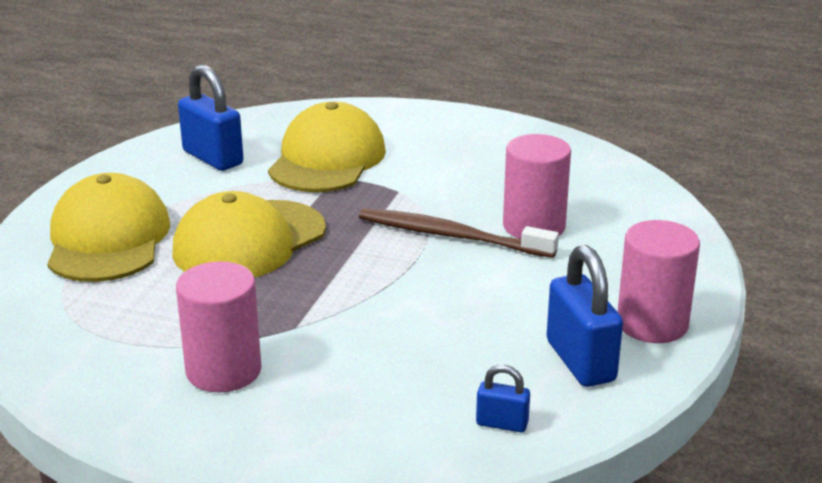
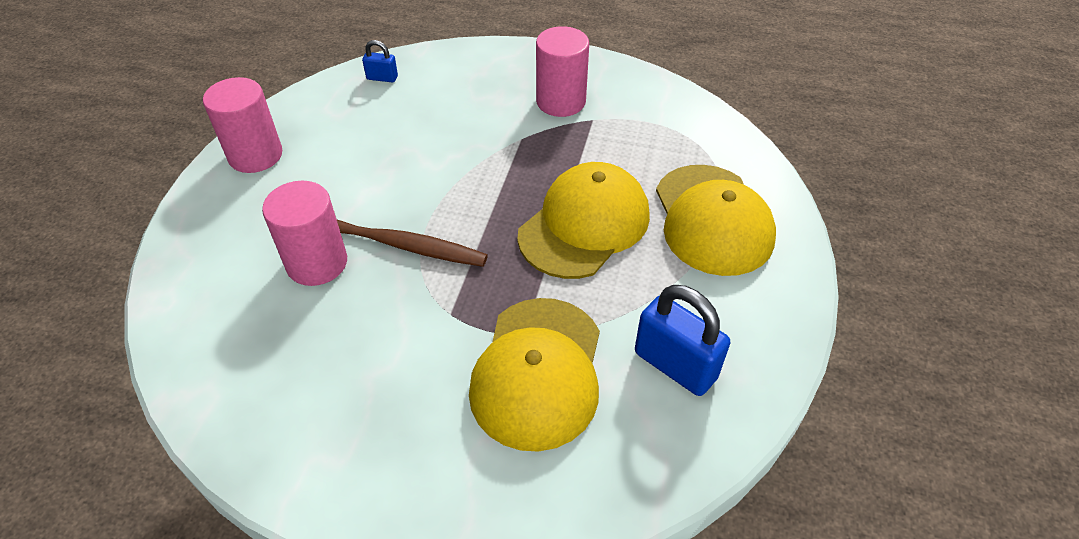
camera: 175 degrees right, 20 degrees up
blue padlock [547,245,623,387] -> none

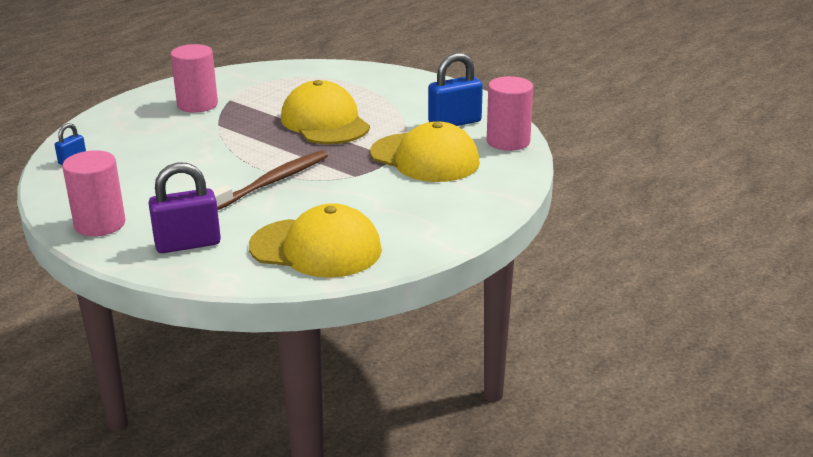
camera: 65 degrees left, 20 degrees down
pink cylinder [262,181,347,286] -> pink cylinder moved to [487,76,533,151]
yellow cap [656,165,776,276] -> yellow cap moved to [249,203,382,278]
none -> purple padlock [148,162,221,253]

